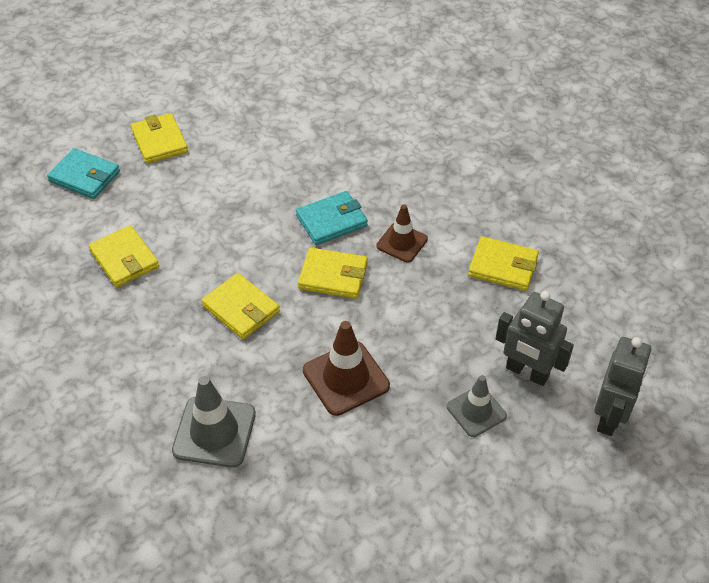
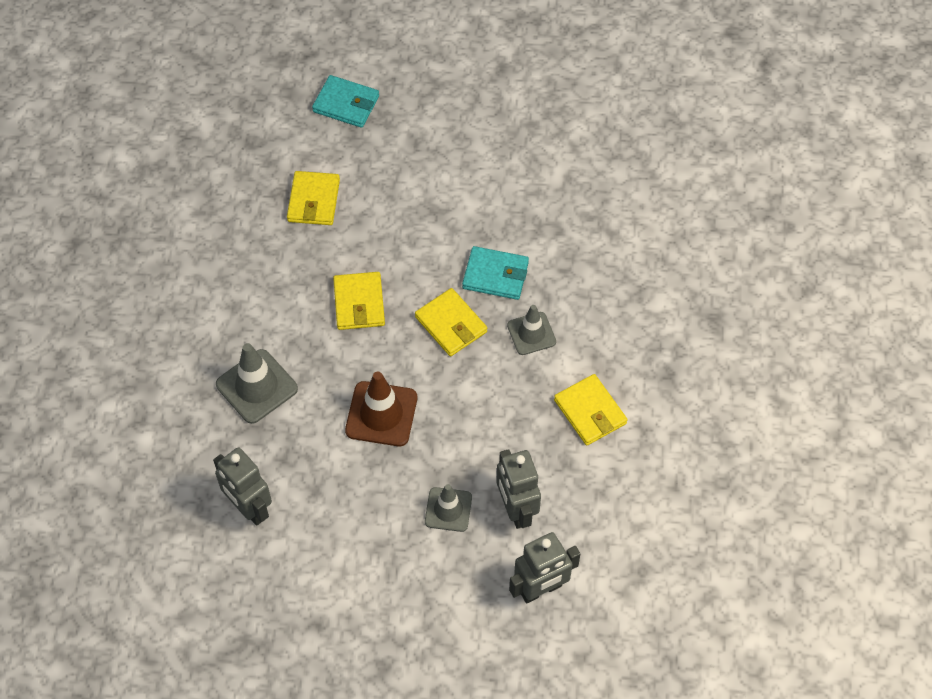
camera: 40 degrees right, 10 degrees up
turquoise wallet [47,148,120,199] -> turquoise wallet turned 45 degrees counterclockwise [312,75,379,128]
yellow wallet [131,113,188,164] -> none
brown traffic cone [376,204,428,262] -> grey traffic cone [507,305,556,355]
none -> grey robot [213,447,272,526]

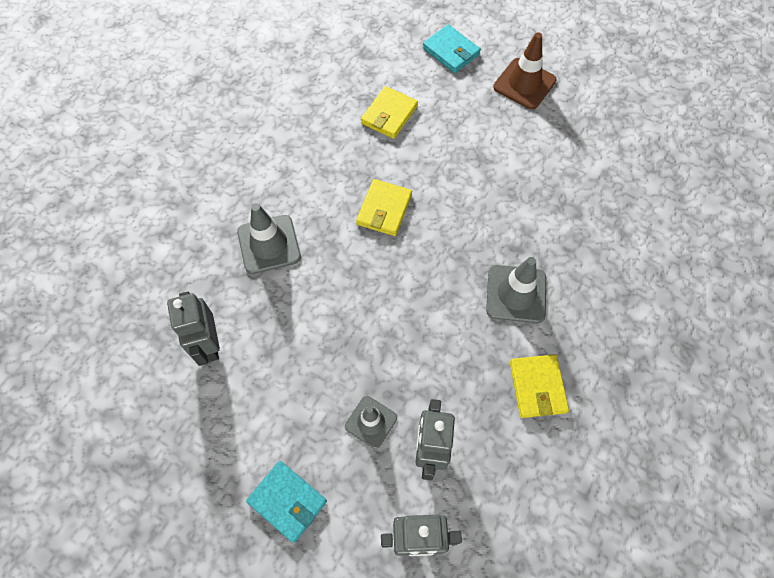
camera: 25 degrees right, 5 degrees up
brown traffic cone [345,371,417,446] -> brown traffic cone moved to [493,32,556,109]
yellow wallet [415,288,487,356] -> none
turquoise wallet [462,246,529,300] -> turquoise wallet moved to [246,461,327,543]
grey traffic cone [507,305,556,355] -> grey traffic cone [486,257,546,323], size x1.52

